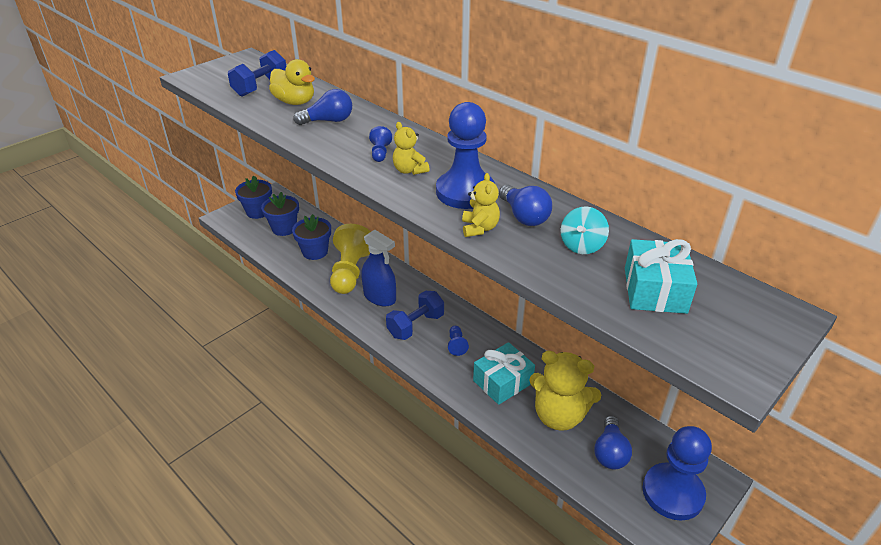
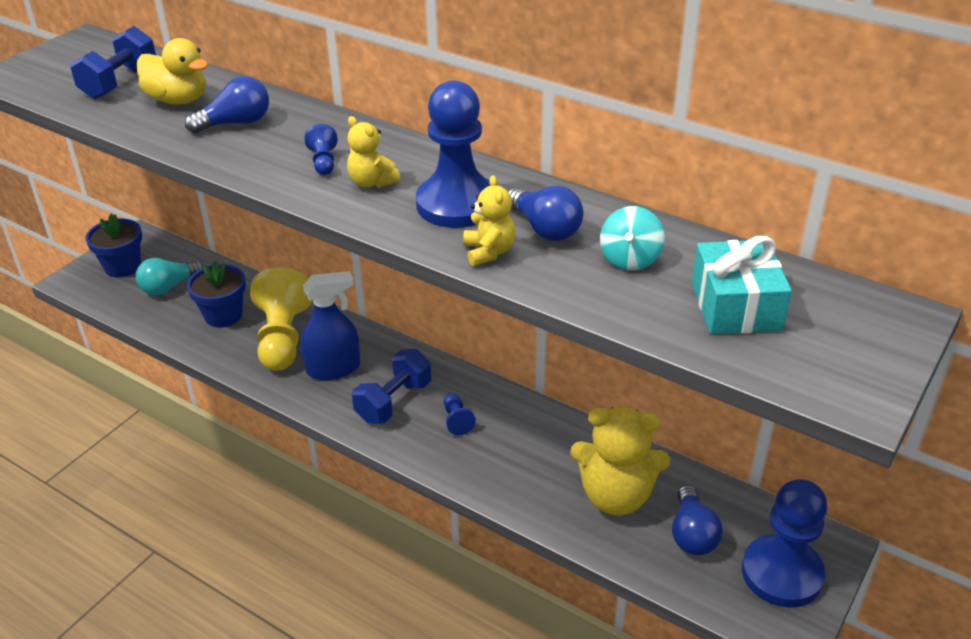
camera: 10 degrees left, 0 degrees up
blue flower pot [261,192,299,236] -> turquoise light bulb [136,258,203,295]
blue spray bottle [362,230,396,306] -> blue spray bottle turned 45 degrees counterclockwise [301,271,360,380]
turquoise gift [473,342,535,405] -> none

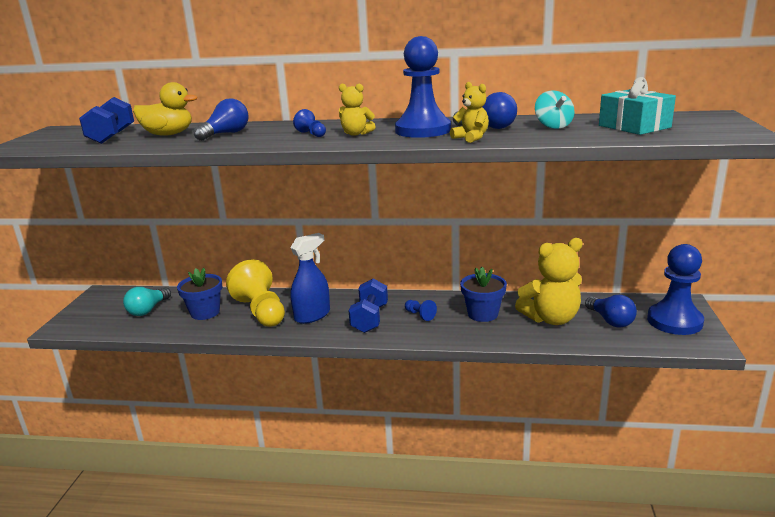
camera: 25 degrees left, 15 degrees down
blue flower pot [85,214,142,277] -> blue flower pot moved to [460,267,507,322]

